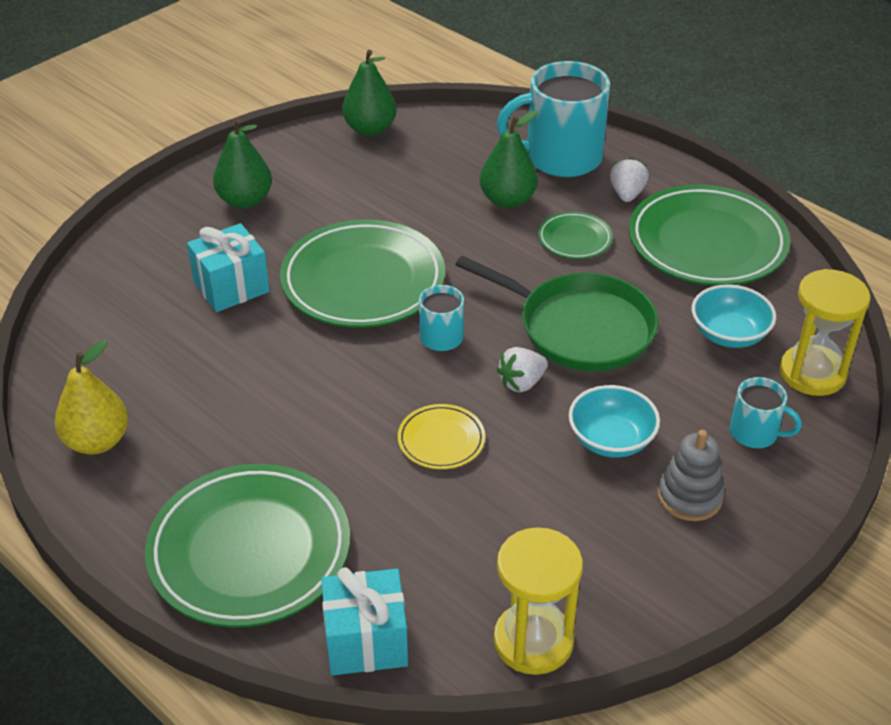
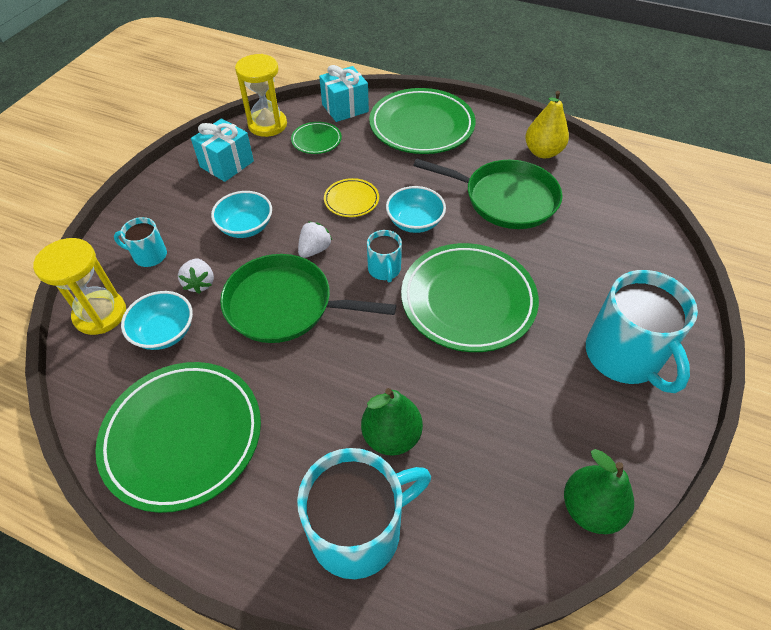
camera: 160 degrees right, 10 degrees up
turquoise gift [187,223,270,312] -> turquoise gift moved to [191,118,254,182]
green pear [213,119,272,209] -> turquoise mug [586,270,698,393]
green plate [538,212,613,259] -> green plate moved to [291,122,342,154]
white strawberry [610,158,649,202] -> white strawberry moved to [178,259,214,294]
grey stacking toy [658,430,725,521] -> none
none -> turquoise bowl [386,186,446,233]
none -> green pan [413,158,563,229]

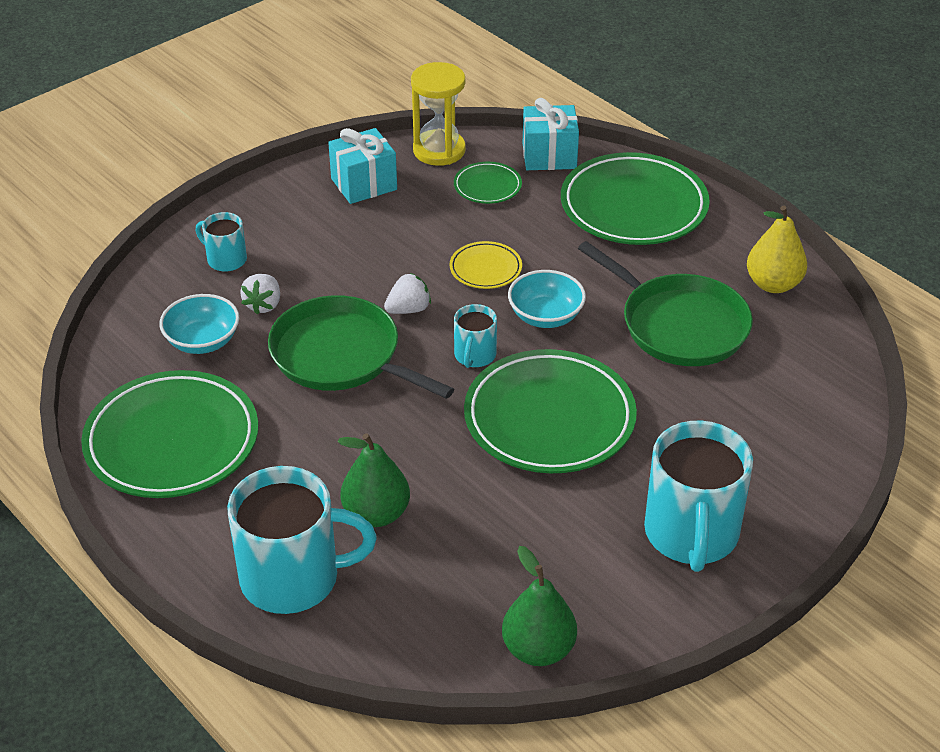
camera: 25 degrees right, 10 degrees down
yellow hourglass [33,238,126,335] -> none
turquoise bowl [211,191,272,238] -> none

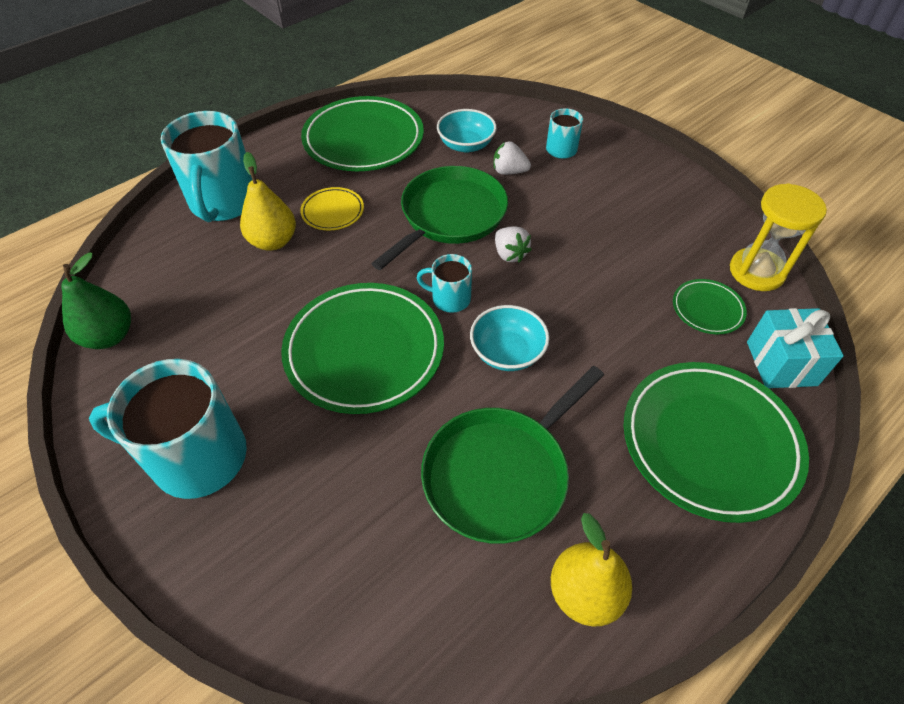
camera: 90 degrees right, 10 degrees up
turquoise gift [328,128,397,204] -> none
green pear [337,433,410,527] -> yellow pear [240,152,296,251]
yellow plate [450,241,522,289] -> yellow plate moved to [300,187,364,230]

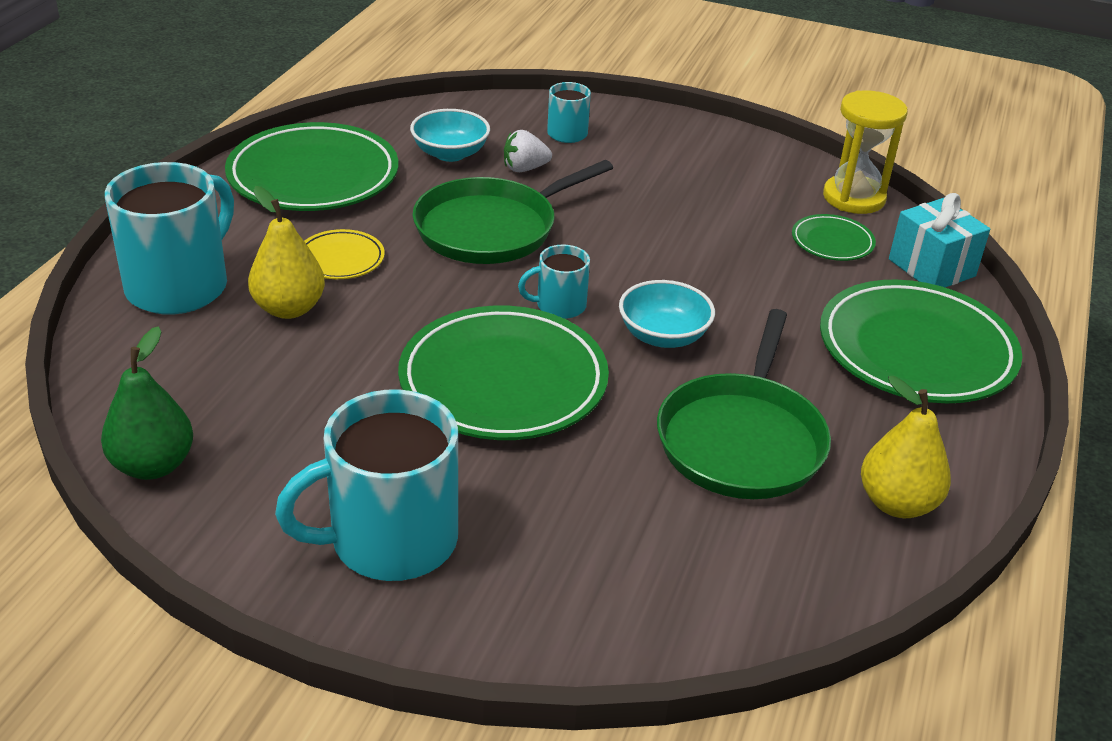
camera: 30 degrees left, 15 degrees down
turquoise mug [161,111,252,222] -> turquoise mug turned 120 degrees counterclockwise [105,162,234,315]
green pan [371,166,508,270] -> green pan turned 135 degrees counterclockwise [412,160,613,264]
white strawberry [495,226,532,263] -> none

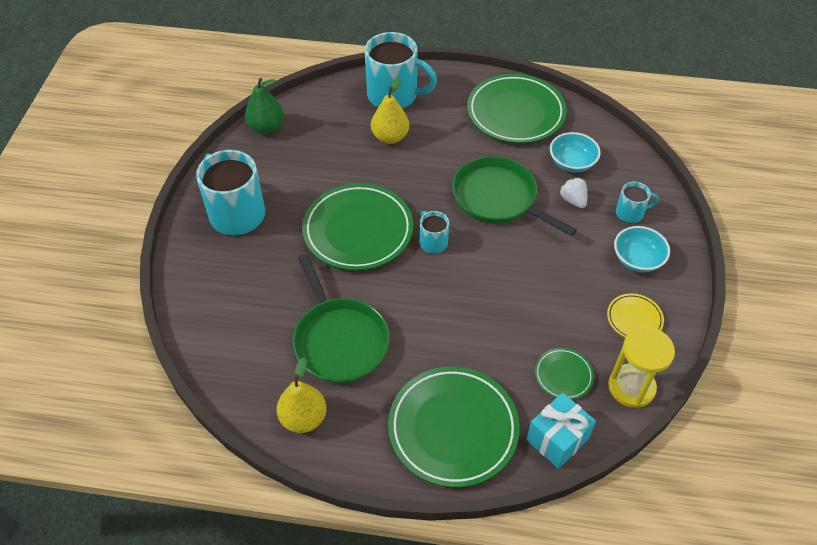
camera: 80 degrees right, 15 degrees up
yellow plate [304,229,385,279] -> yellow plate moved to [607,293,664,338]
turquoise bowl [619,280,715,348] -> turquoise bowl moved to [614,226,670,272]
green pan [657,309,831,499] -> green pan turned 120 degrees counterclockwise [292,254,389,383]

